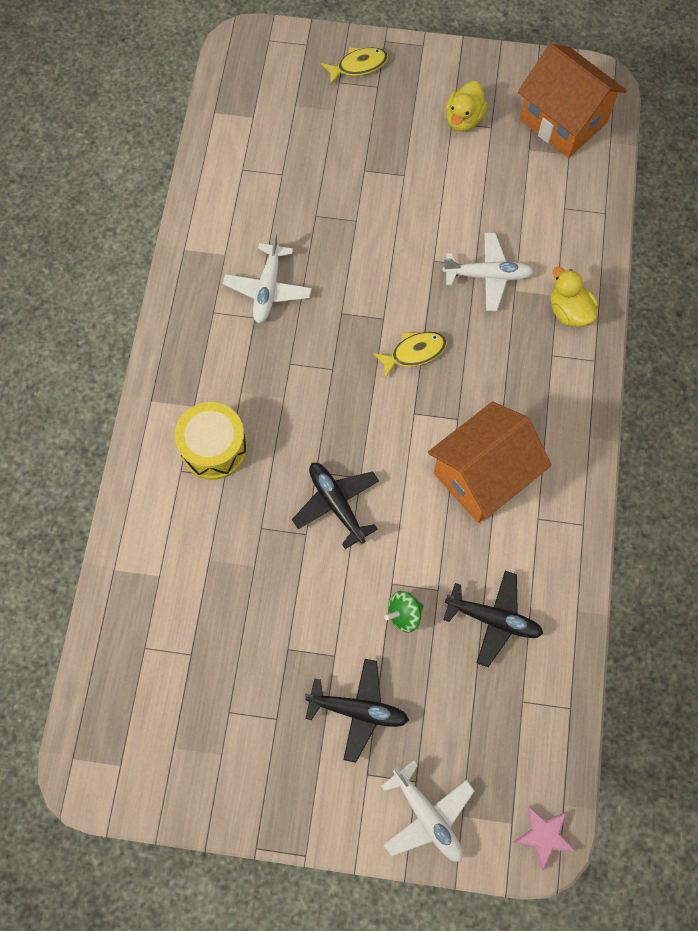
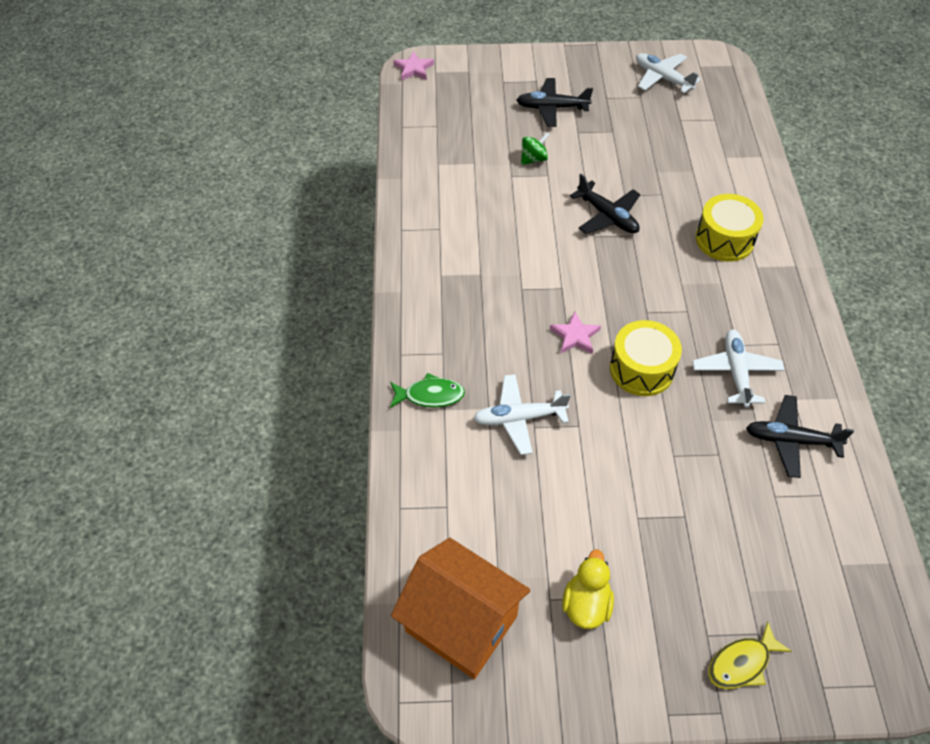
camera: 170 degrees right, 15 degrees down
yellow fish [373,332,447,378] -> pink star [550,311,601,354]
white plane [381,760,475,862] -> white plane moved to [636,53,701,93]
orange house [428,401,552,523] -> none
black plane [443,571,543,667] -> black plane moved to [746,395,854,478]
yellow duck [551,267,598,327] -> green fish [390,373,465,408]
none -> yellow drum [610,320,682,396]

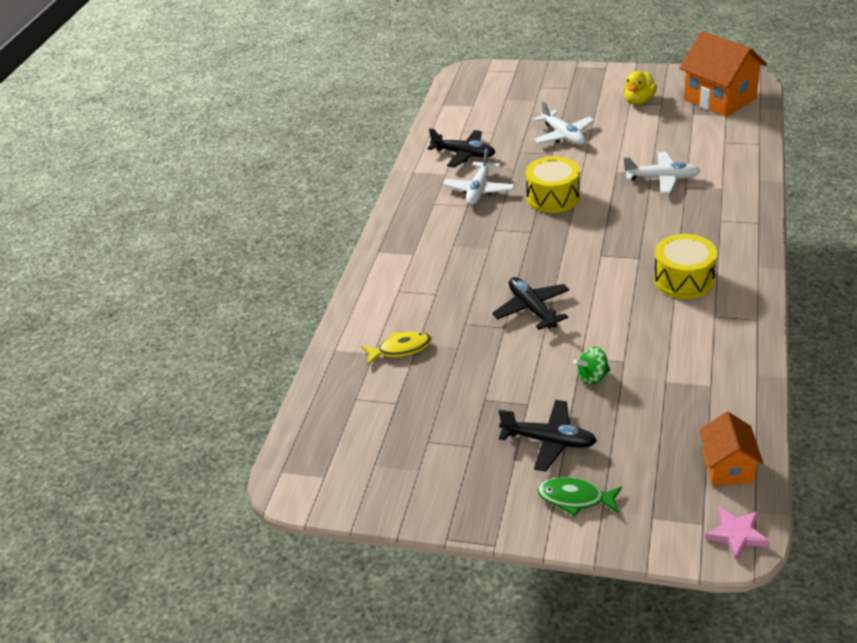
camera: 160 degrees left, 15 degrees down
green fish [390,373,465,408] -> green fish moved to [537,477,622,516]
pink star [550,311,601,354] -> none
white plane [636,53,701,93] -> white plane moved to [533,101,594,145]
yellow drum [696,194,764,262] -> yellow drum moved to [654,234,717,299]
yellow fish [708,621,792,689] -> yellow fish moved to [361,331,432,365]
none -> orange house [699,412,763,486]

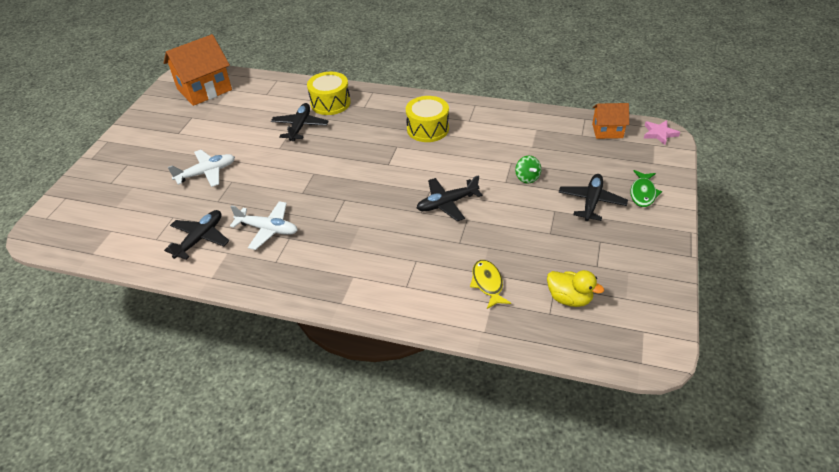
camera: 90 degrees left, 5 degrees up
yellow drum [526,156,580,213] -> yellow drum moved to [307,72,351,115]
yellow duck [623,71,657,105] -> yellow duck moved to [547,270,604,307]
white plane [623,152,700,194] -> black plane [271,103,329,141]

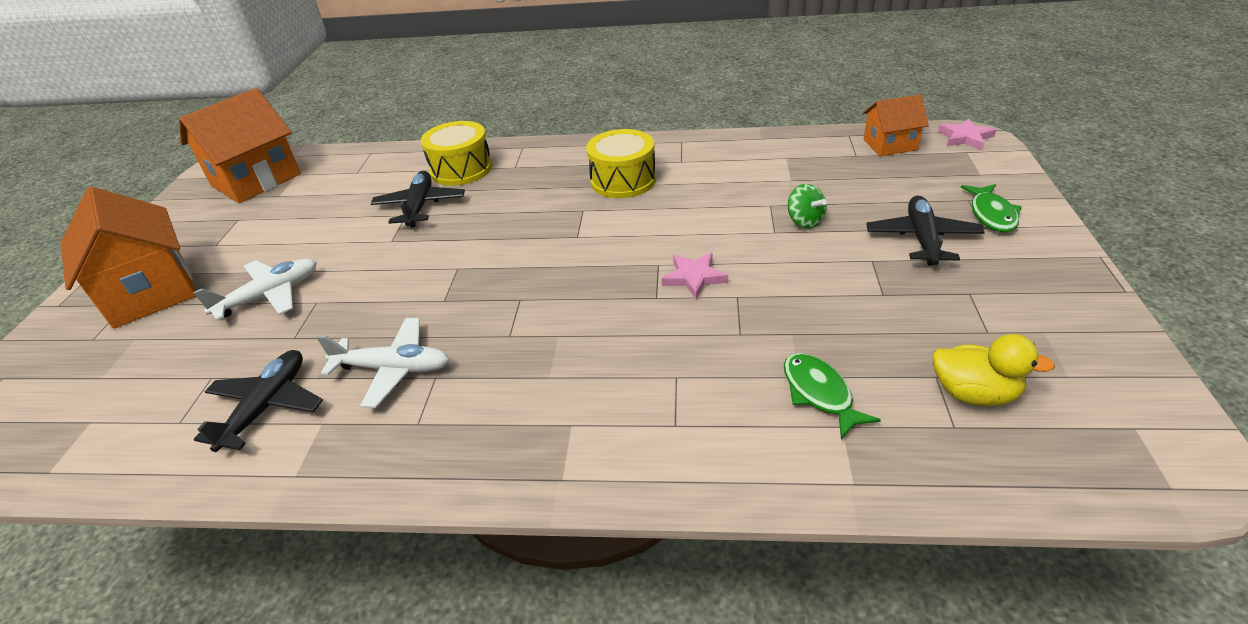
camera: 10 degrees left, 5 degrees down
black plane [417,175,483,221] -> pink star [662,253,728,299]
yellow fish [470,260,511,309] -> green fish [784,353,881,439]
none -> orange house [60,187,196,328]

